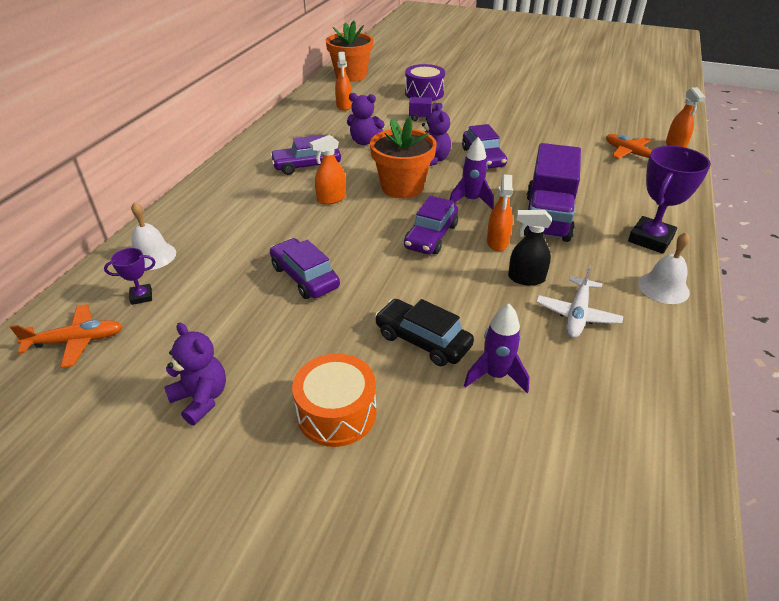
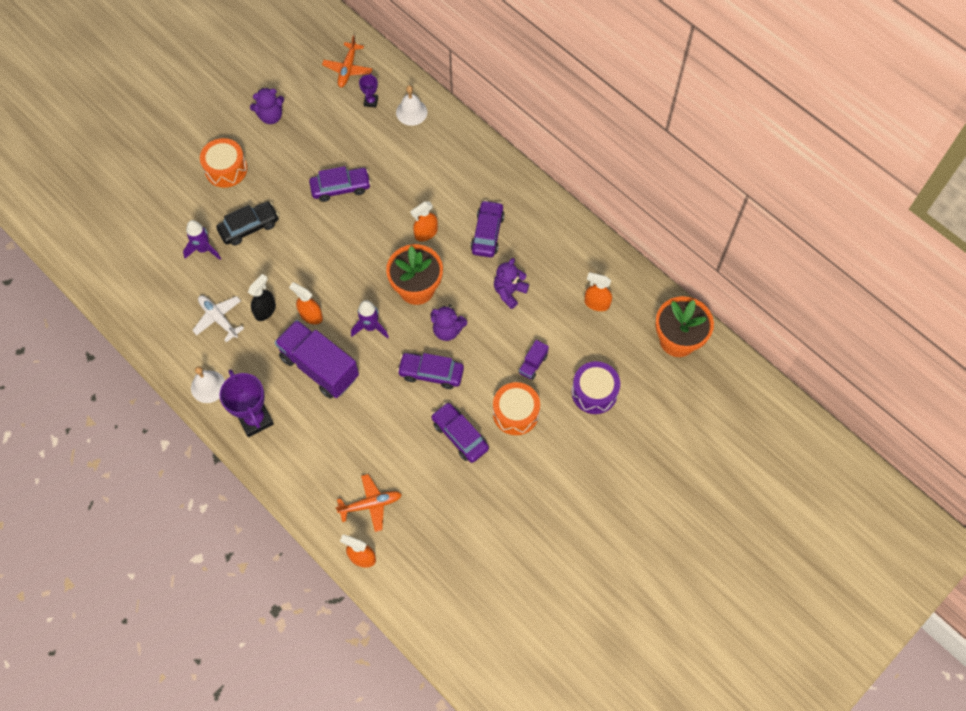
camera: 115 degrees right, 25 degrees up
orange spray bottle [310,135,346,205] -> orange spray bottle turned 120 degrees counterclockwise [410,201,438,241]
purple car [404,196,458,254] -> purple car moved to [431,402,489,463]
none -> orange drum [493,382,540,435]

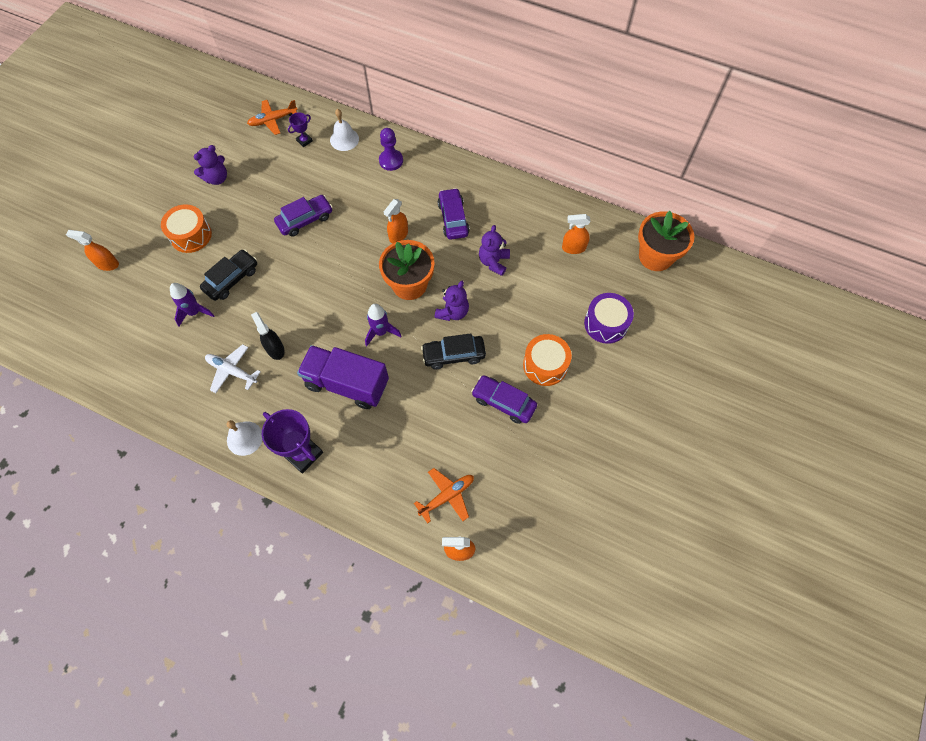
camera: 20 degrees left, 0 degrees up
black spray bottle [248,274,276,321] -> black spray bottle turned 45 degrees counterclockwise [251,312,285,360]
orange spray bottle [289,282,323,325] -> orange spray bottle moved to [66,230,119,271]
orange plane [322,35,373,87] -> orange plane turned 75 degrees clockwise [247,100,298,135]
purple trophy [359,73,378,108] -> purple trophy turned 60 degrees clockwise [288,112,313,147]
purple car [397,353,464,389] -> black car [421,333,486,369]
purple teddy bear [431,305,467,341] -> purple teddy bear turned 60 degrees counterclockwise [435,281,469,321]
purple truck [518,340,549,380] -> none
none -> purple pawn [379,128,403,171]

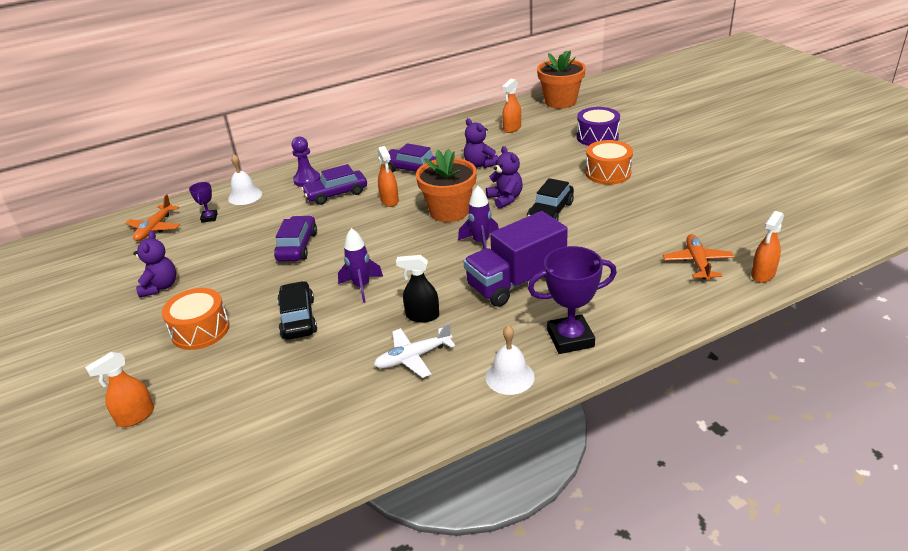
camera: 50 degrees left, 30 degrees down
purple rocket [170,283,214,326] -> purple rocket moved to [338,228,383,303]
purple car [471,375,537,424] -> purple car moved to [301,164,367,205]

